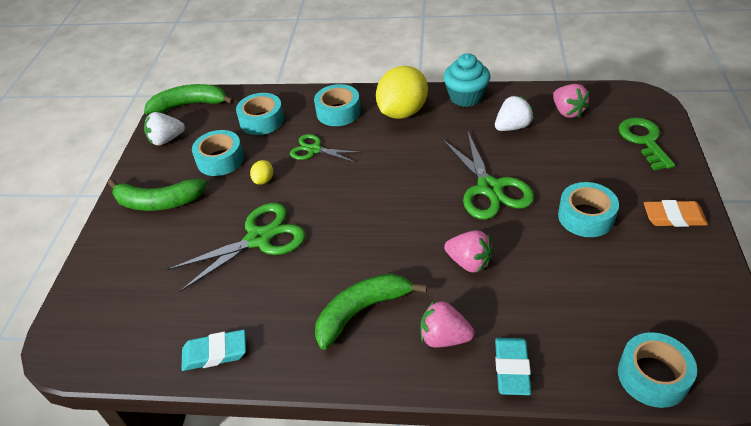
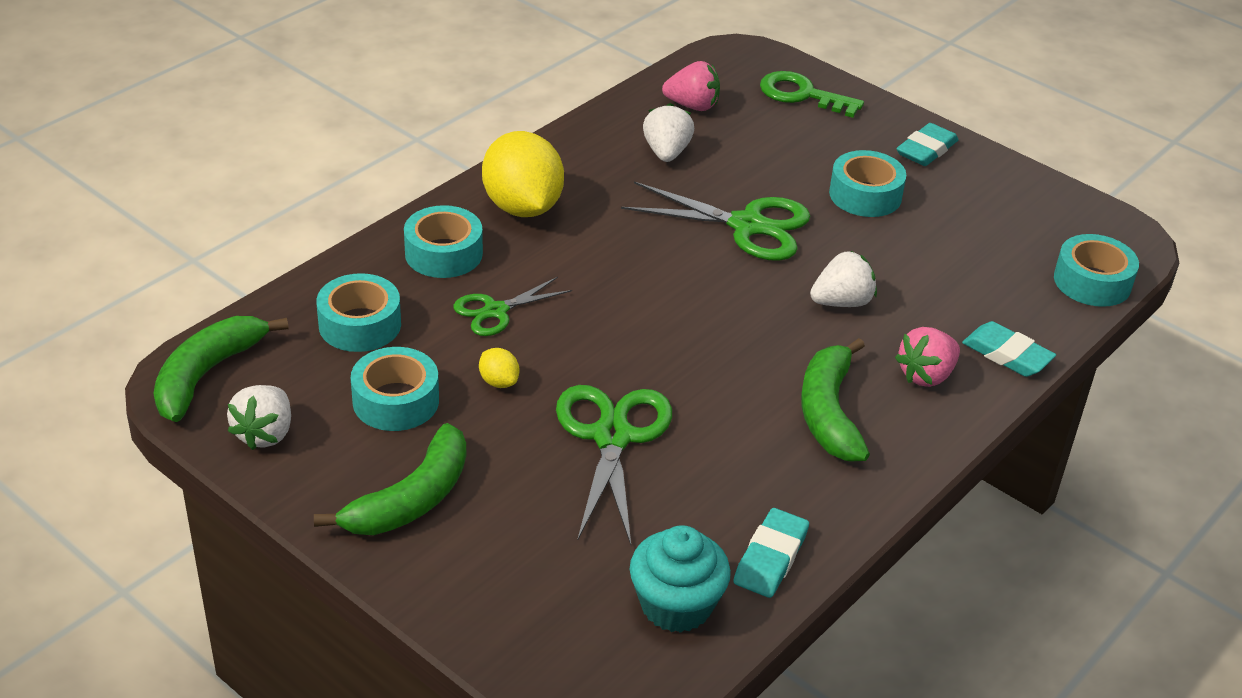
camera: 60 degrees left, 5 degrees down
turquoise cupcake [443,53,490,107] -> turquoise cupcake moved to [630,525,731,633]
pink strawberry [444,230,493,272] -> white strawberry [810,251,877,307]
orange eraser [644,200,708,227] -> turquoise eraser [896,123,958,166]

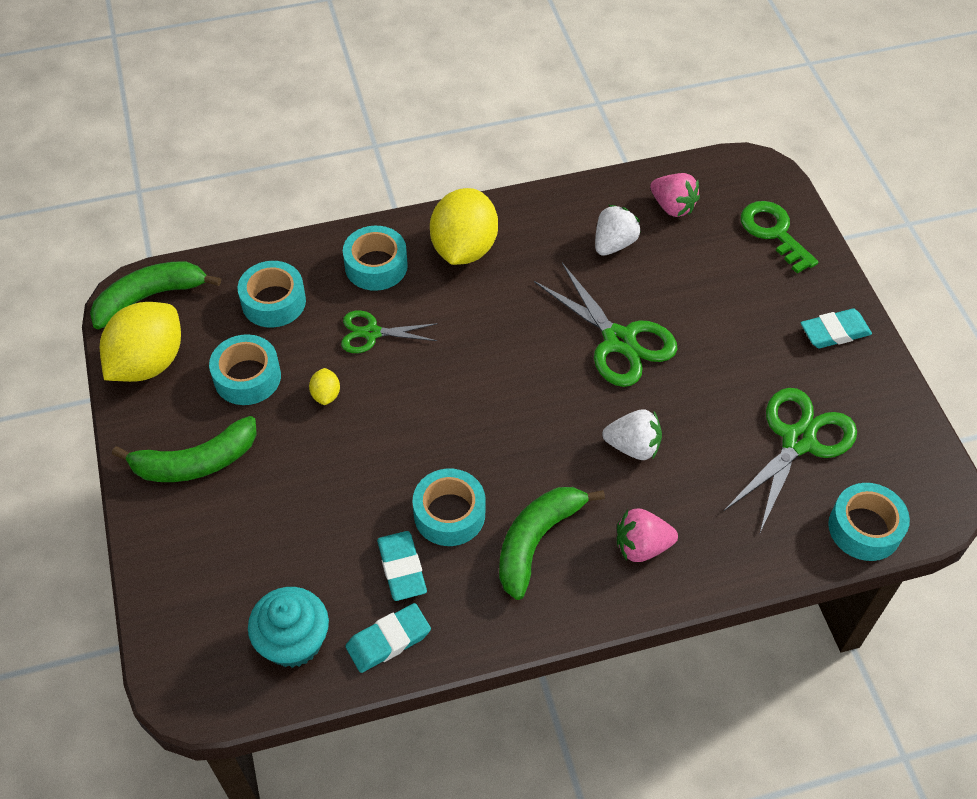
camera: 35 degrees right, 15 degrees up
white strawberry [227,385,291,450] -> yellow lemon [100,302,181,382]
green scissors [556,385,672,545] -> green scissors moved to [724,388,857,532]
turquoise tape [829,150,906,217] -> turquoise tape moved to [413,469,485,546]
turquoise eraser [962,321,1056,377] -> turquoise eraser moved to [377,531,427,601]

